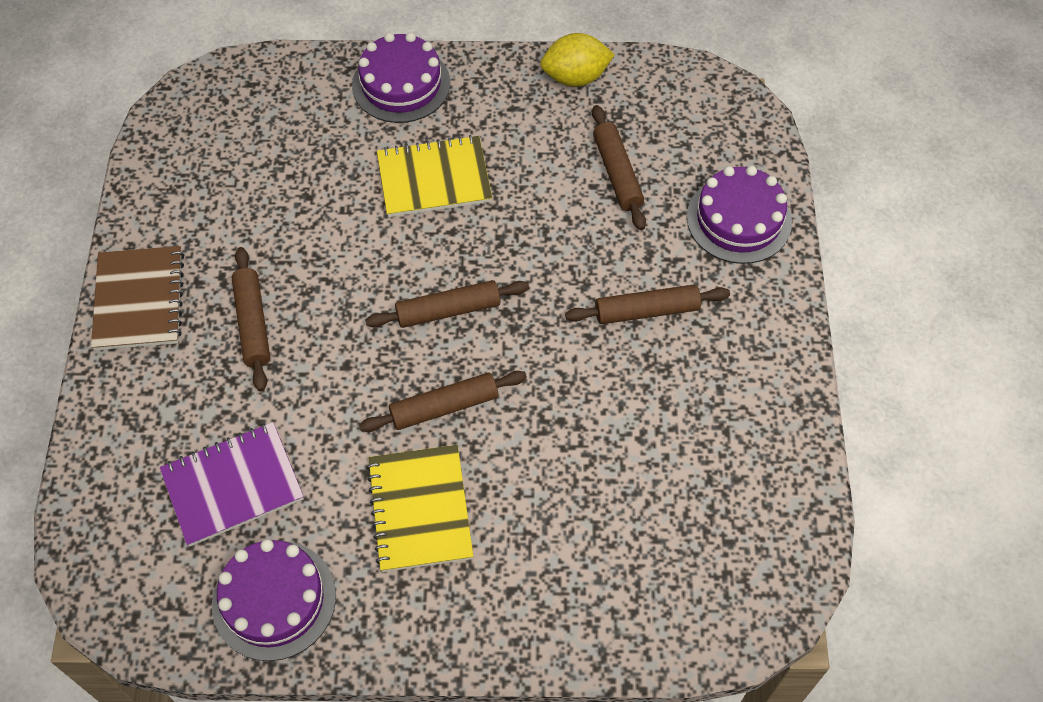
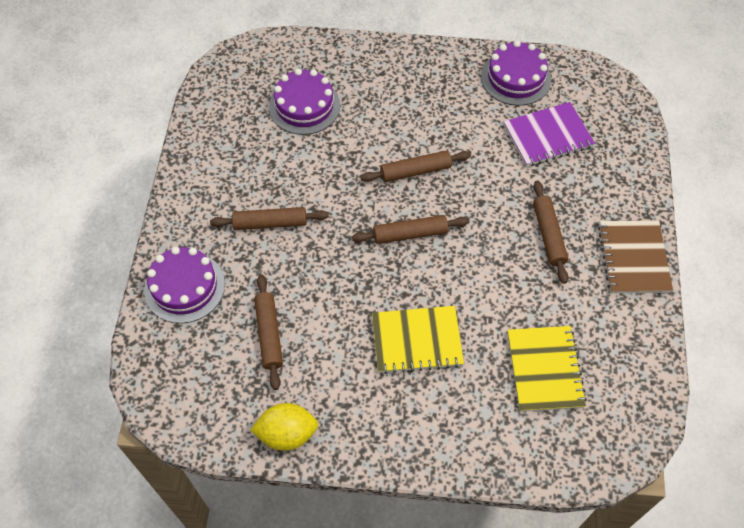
camera: 175 degrees left, 0 degrees up
purple cake [352,33,450,123] -> purple cake moved to [269,68,340,135]
yellow notebook [366,445,473,572] -> yellow notebook moved to [508,326,587,412]

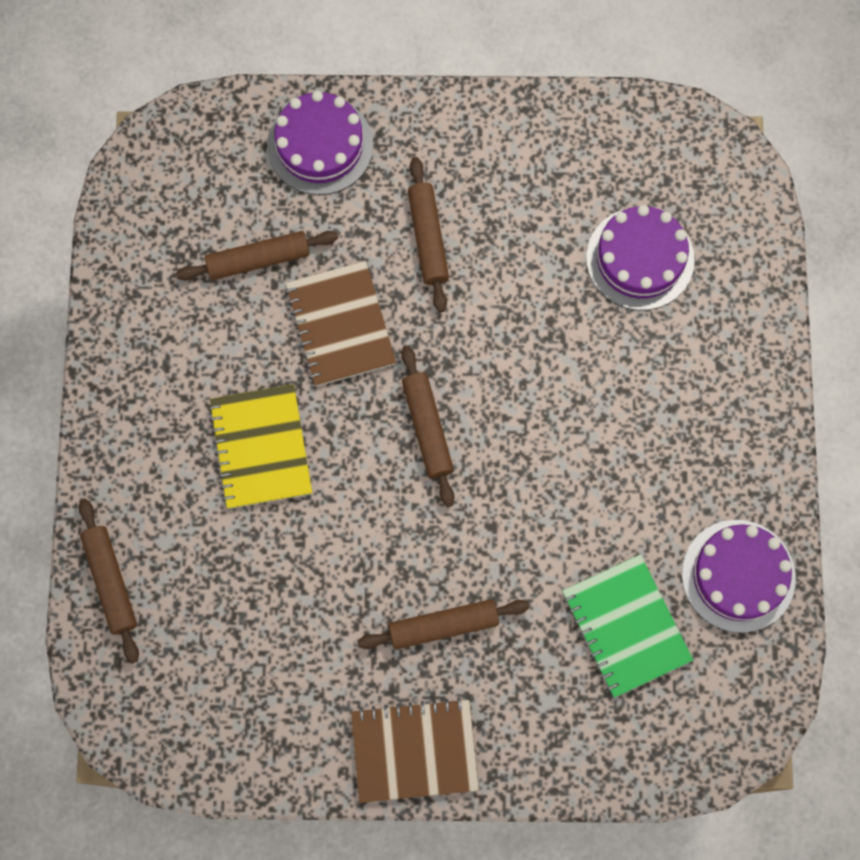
camera: 85 degrees right, 15 degrees up
yellow lemon [250,403,318,451] -> none
brown rolling pin [360,150,471,182] -> brown rolling pin moved to [79,499,139,663]
purple notebook [504,102,595,167] -> green notebook [562,554,693,698]
yellow notebook [508,326,587,412] -> none
none -> brown notebook [285,261,396,387]

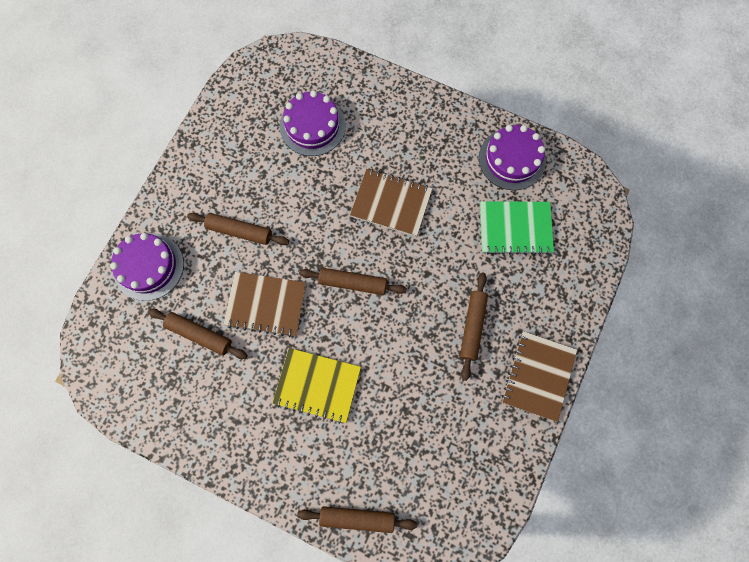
camera: 65 degrees left, 0 degrees up
brown rolling pin [176,231,338,280] -> brown rolling pin turned 75 degrees counterclockwise [148,309,247,359]
none -> brown notebook [350,169,432,237]

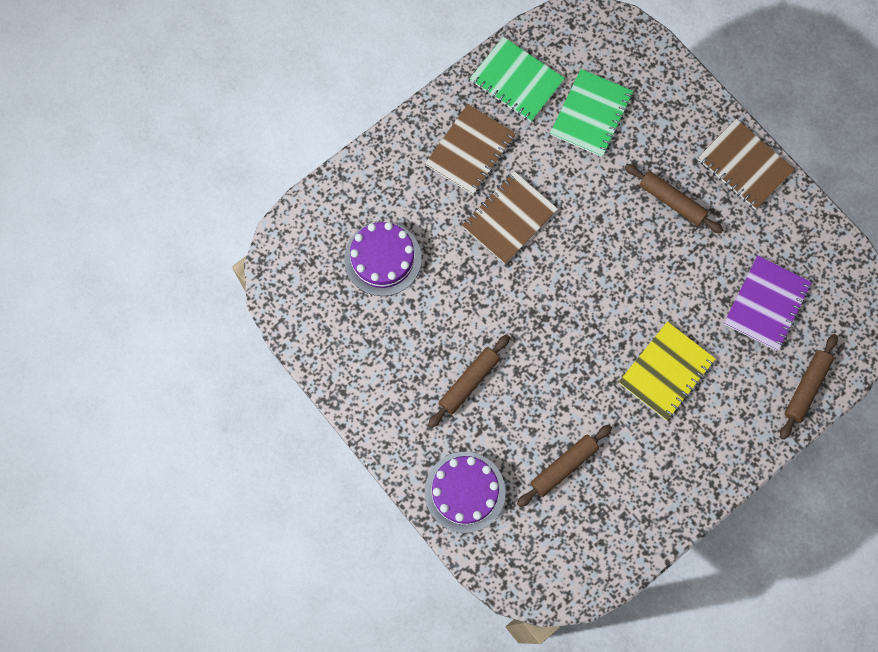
camera: 65 degrees left, 0 degrees up
brown notebook [223,272,306,337] -> brown notebook moved to [425,104,516,195]
brown rolling pin [299,268,407,295] -> none
purple cake [479,125,546,190] -> green notebook [470,37,565,122]
none -> purple notebook [724,255,812,351]

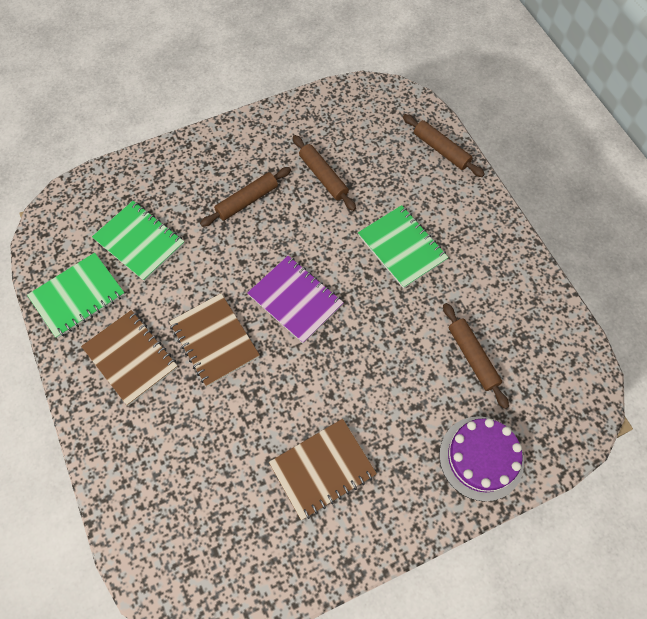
camera: 75 degrees left, 10 degrees down
purple cake [344,222,422,296] -> none
brown rolling pin [428,335,510,428] -> brown rolling pin moved to [293,135,356,211]
yellow notebook [619,321,716,420] -> green notebook [358,205,449,289]
brown notebook [698,119,795,210] -> brown notebook moved to [269,419,377,520]
purple notebook [724,255,812,351] -> purple notebook moved to [247,256,344,344]

